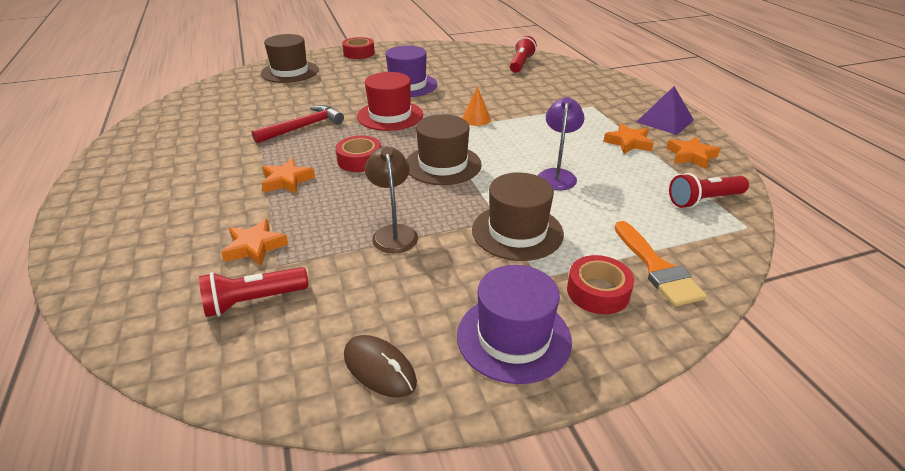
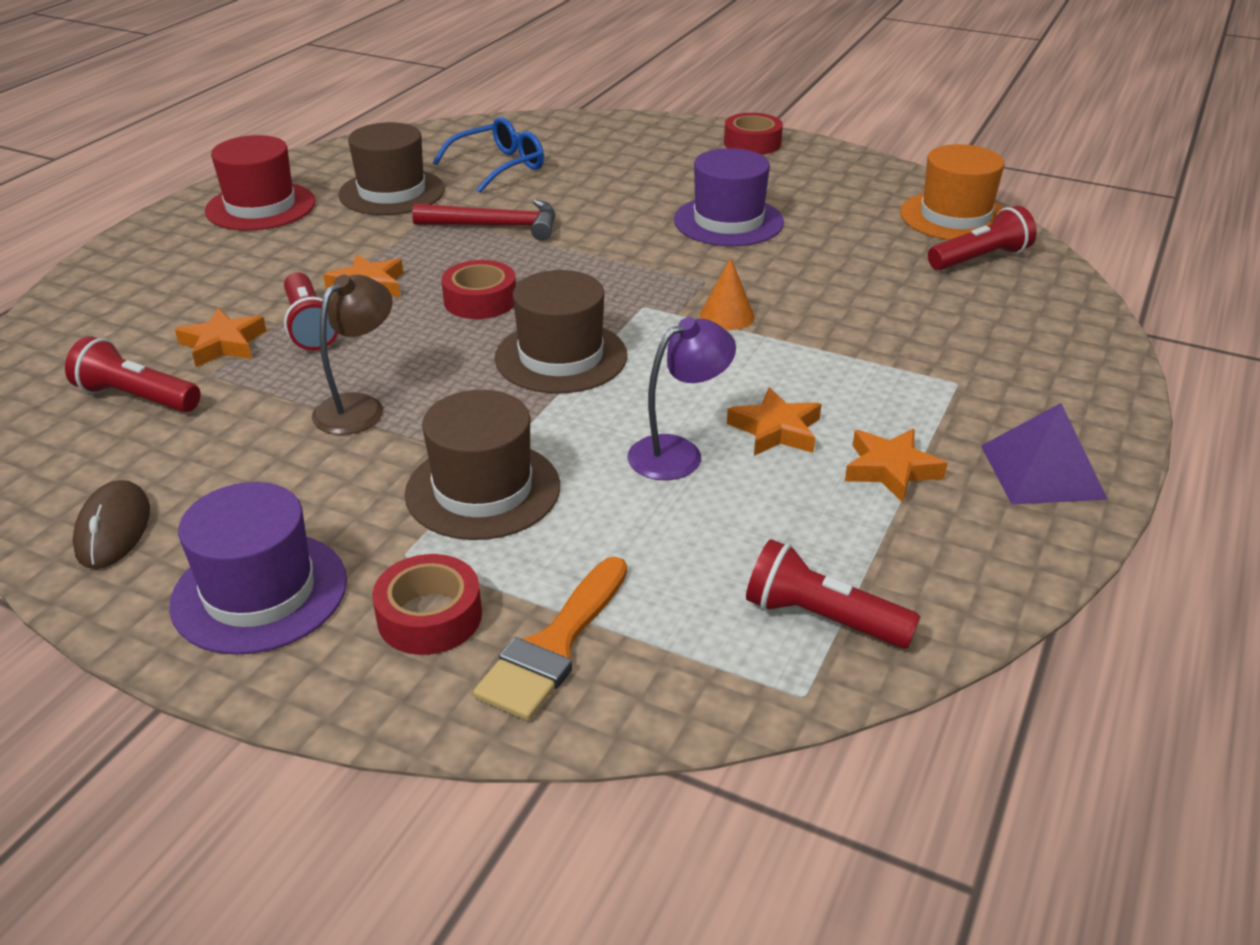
camera: 45 degrees right, 0 degrees up
brown hat [261,34,319,83] -> brown hat moved to [339,122,445,215]
red hat [357,72,423,131] -> red hat moved to [205,135,316,231]
orange star [667,136,720,169] -> orange star moved to [727,387,821,456]
none -> red flashlight [284,272,338,351]
none -> blue glasses [433,117,544,193]
none -> orange hat [900,144,1004,240]

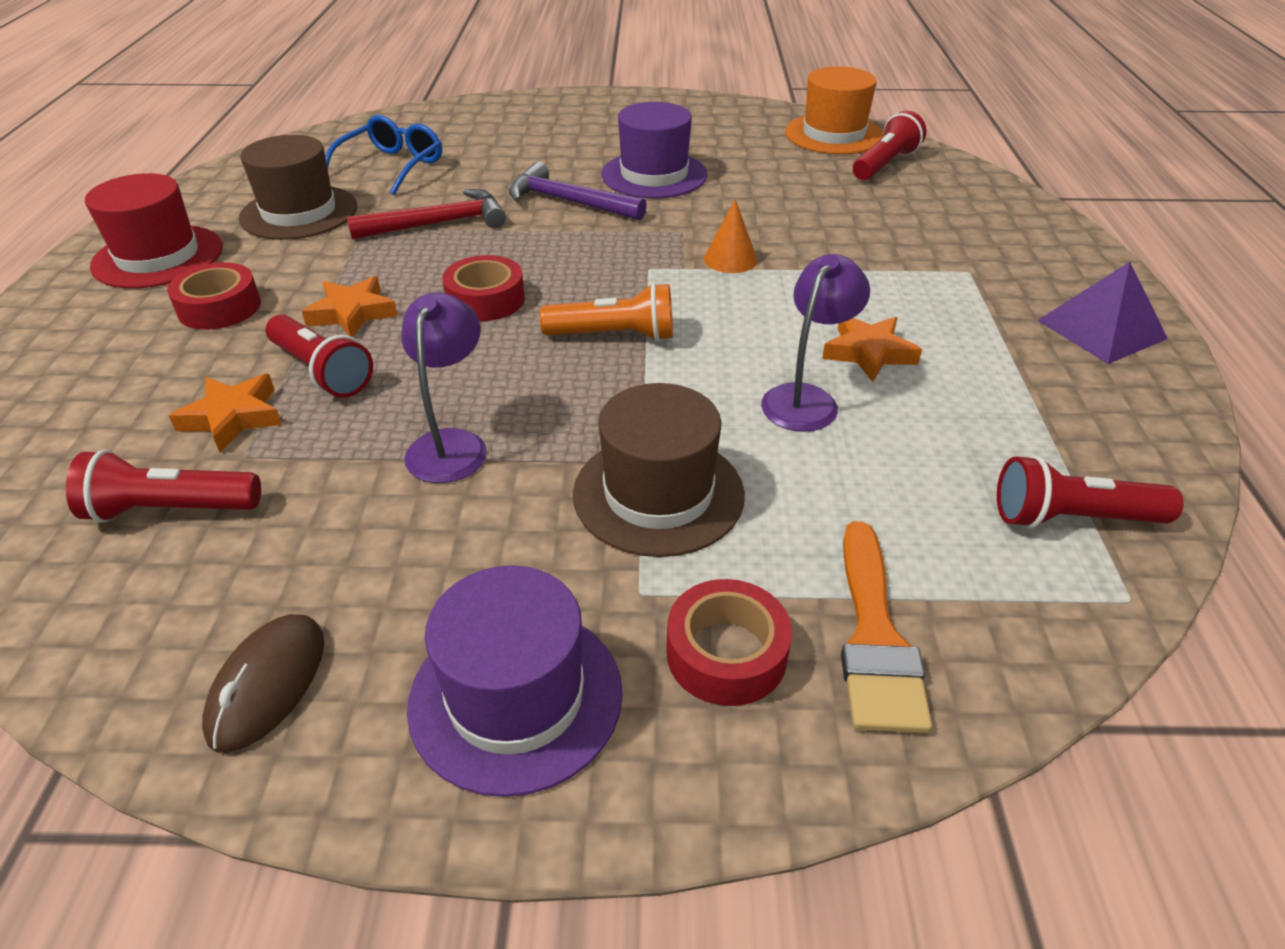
camera: 25 degrees left, 5 degrees up
brown mouse [73,480,150,569] -> brown mouse turned 45 degrees clockwise [202,614,324,753]
brown lamp [312,275,393,435] -> purple lamp [401,292,487,483]
brown hat [495,270,627,393] -> orange flashlight [540,283,673,341]
red tape [724,113,783,155] -> red tape moved to [167,262,261,330]
orange star [845,429,947,503] -> none
none -> purple hammer [509,162,647,221]

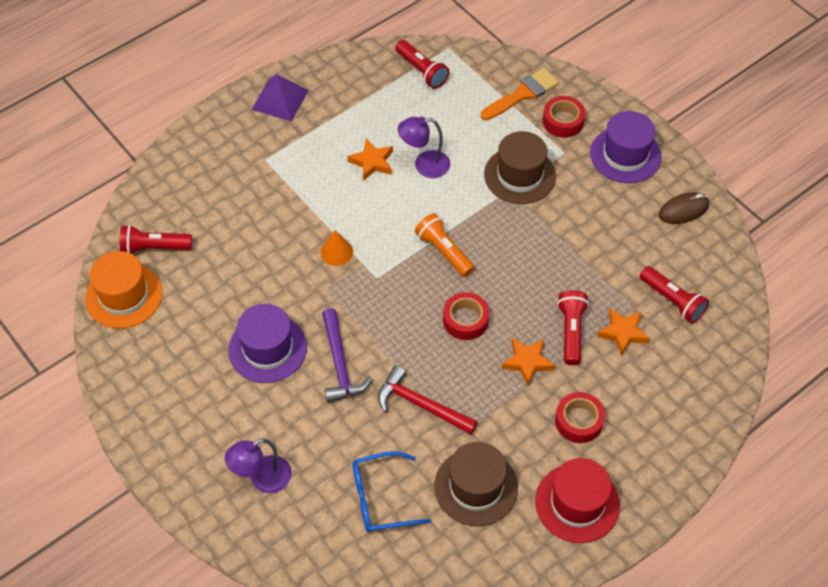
camera: 130 degrees left, 15 degrees up
purple lamp [401,292,487,483] -> purple lamp moved to [225,438,292,493]

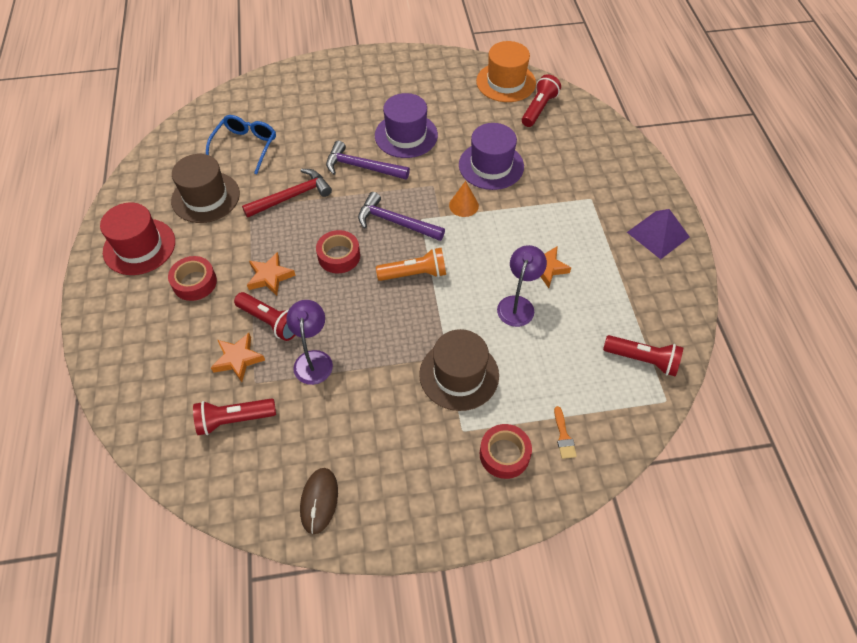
camera: 120 degrees right, 0 degrees up
purple lamp [225,438,292,493] -> purple lamp moved to [286,300,333,385]
red flashlight [395,40,450,89] -> red flashlight turned 150 degrees counterclockwise [603,335,683,376]
orange brush [481,68,559,120] -> orange brush [554,406,577,459], size x0.51
purple hat [590,111,662,183] -> purple hat moved to [459,123,524,190]
none -> purple hammer [358,192,445,241]

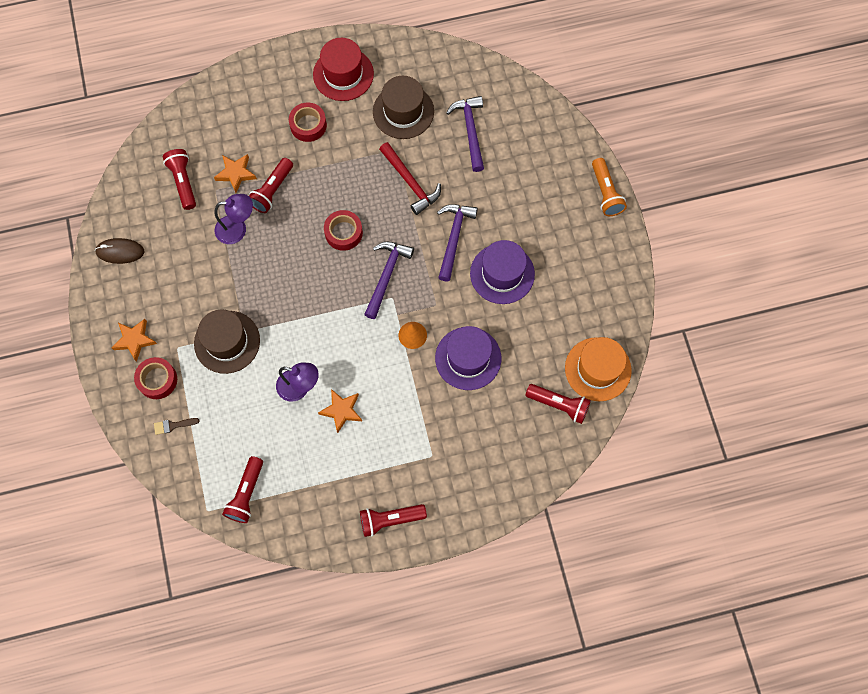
camera: 85 degrees right, 15 degrees up
blue glasses [206,115,276,174] -> purple hammer [446,96,484,172]
orange star [247,252,296,296] -> orange star moved to [112,319,157,362]
orange flashlight [376,248,446,281] -> orange flashlight moved to [592,158,627,216]
orange brush [554,406,577,459] -> brown brush [154,418,200,435]
purple pyramid [627,209,690,259] -> red flashlight [360,504,427,537]

